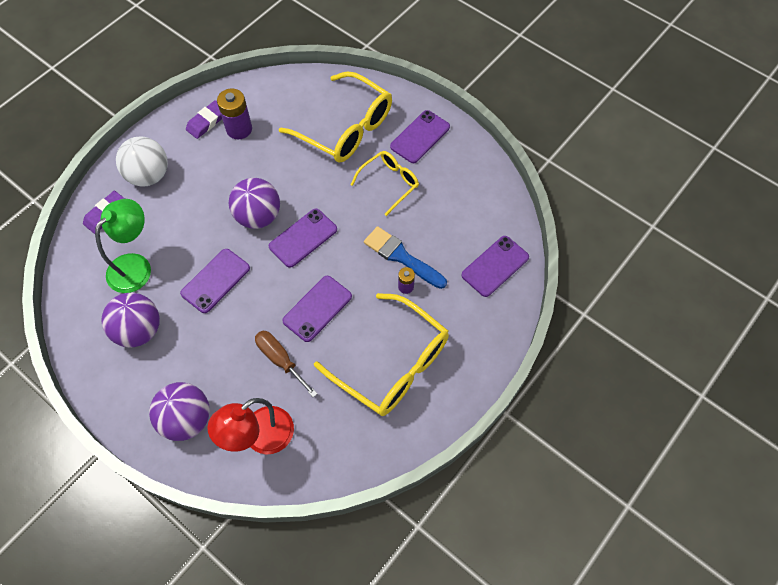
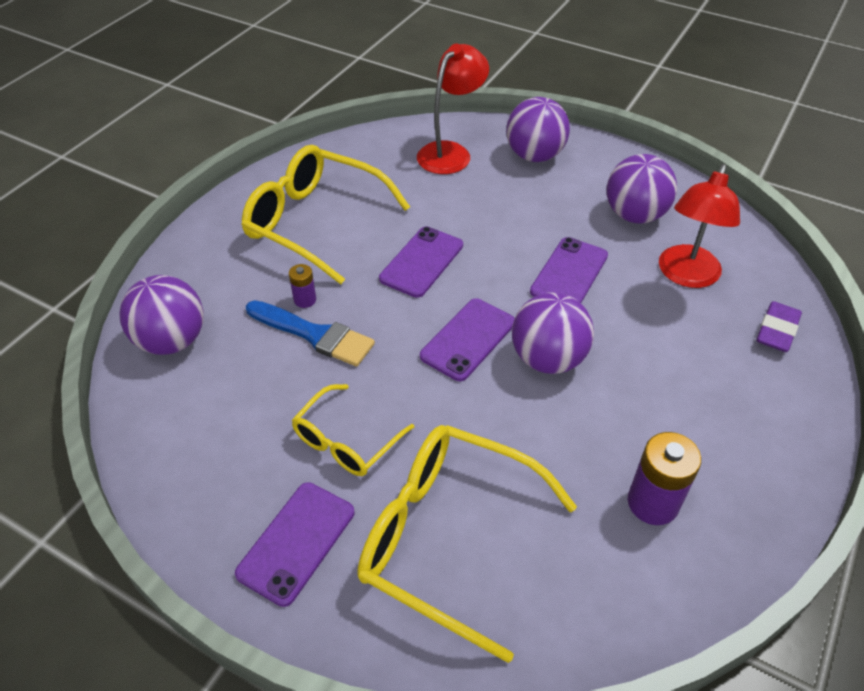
camera: 170 degrees right, 15 degrees down
green lamp [95,199,151,293] -> red lamp [659,164,740,288]
white ball [116,137,168,187] -> none
purple eraser [186,100,222,139] -> none
brown screwdriver [255,331,318,397] -> none
purple phone [461,236,529,297] -> purple ball [119,275,203,355]

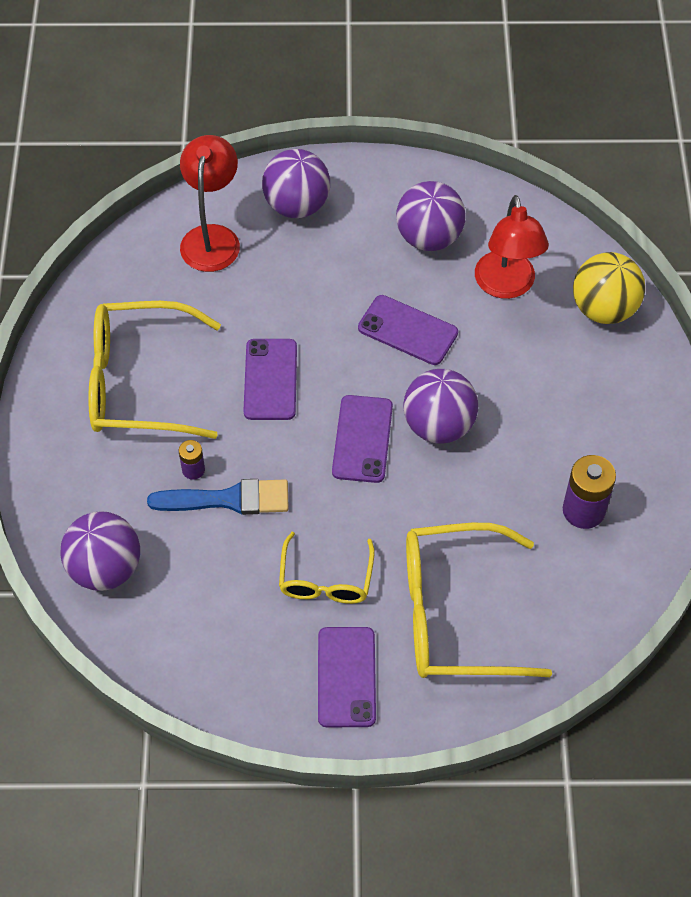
camera: 30 degrees left, 10 degrees up
purple phone [530,237,608,303] -> purple phone turned 60 degrees counterclockwise [358,295,458,365]
purple eraser [756,301,802,352] -> yellow ball [573,252,645,324]

